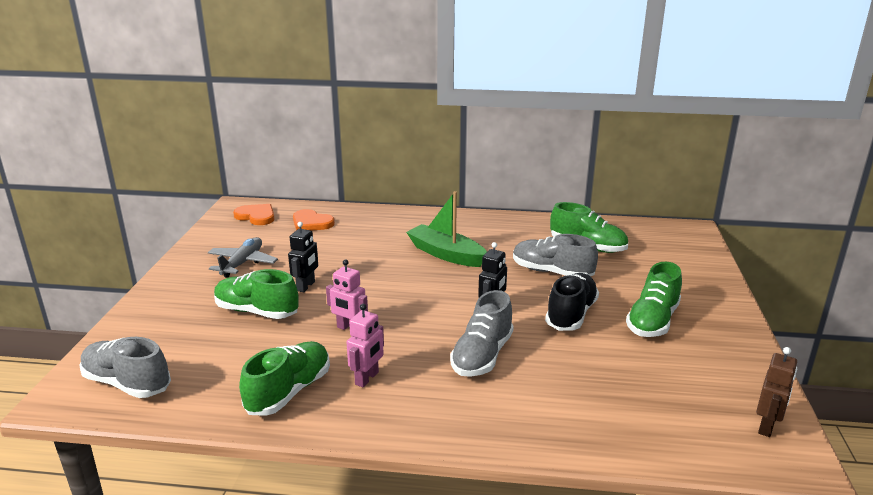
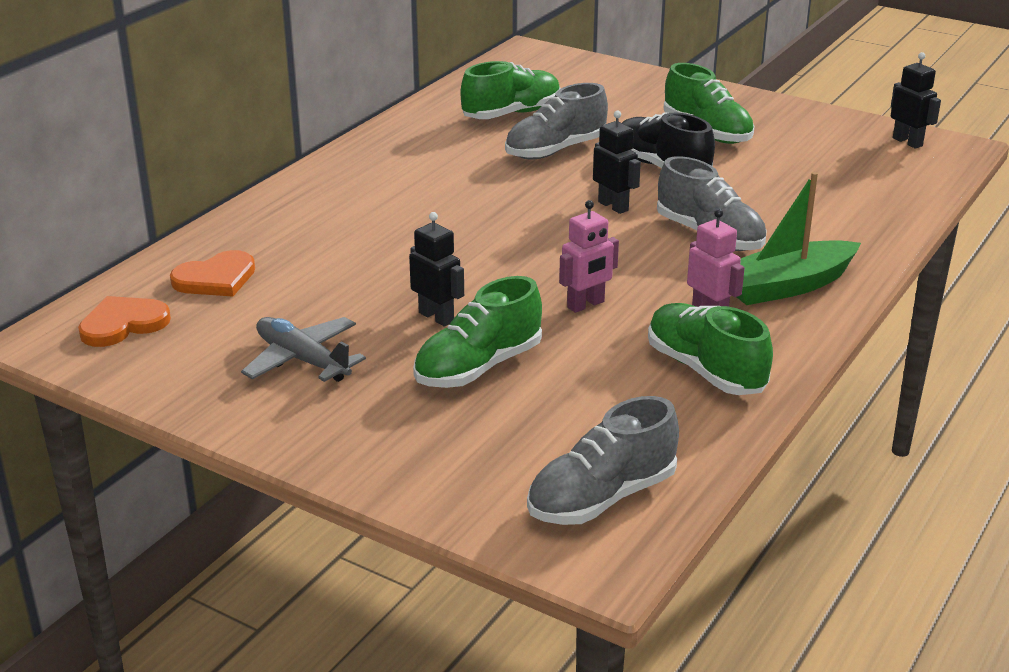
camera: 65 degrees left, 5 degrees up
green boat [406,191,487,267] -> green boat moved to [737,172,861,305]
brown robot [756,347,797,437] -> black robot [891,52,941,149]

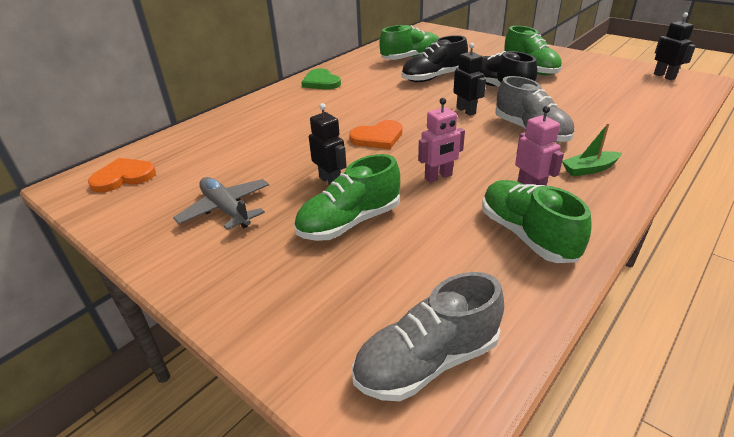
camera: 10 degrees right, 5 degrees up
orange heart [170,250,255,297] -> orange heart moved to [349,120,403,149]
grey shoe [505,83,608,160] -> black shoe [401,35,468,82]
green boat [737,172,861,305] -> green boat [562,123,622,177], size x0.55
none -> green heart [301,69,341,90]

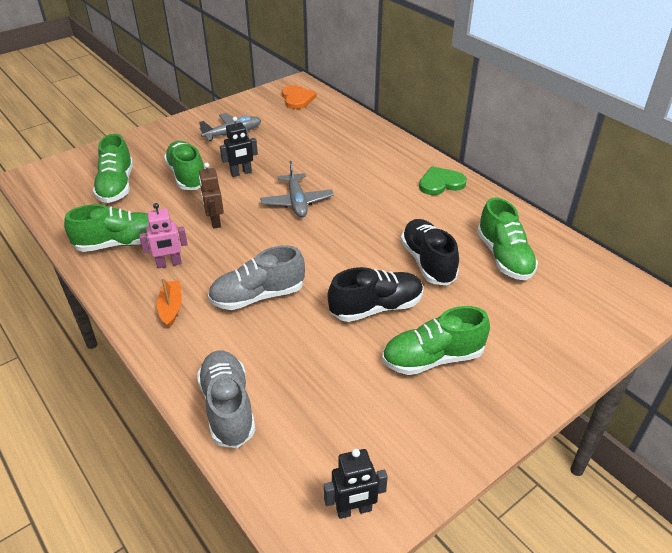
camera: 100 degrees right, 5 degrees up
orange heart [349,120,403,149] -> grey plane [260,161,334,218]
grey shoe [352,272,504,401] -> grey shoe moved to [197,350,255,448]
pink robot [418,98,465,183] -> brown robot [199,163,224,229]
black robot [453,43,486,116] -> none
green boat [562,123,622,177] -> orange boat [157,277,182,328]
none -> green shoe [93,134,133,203]

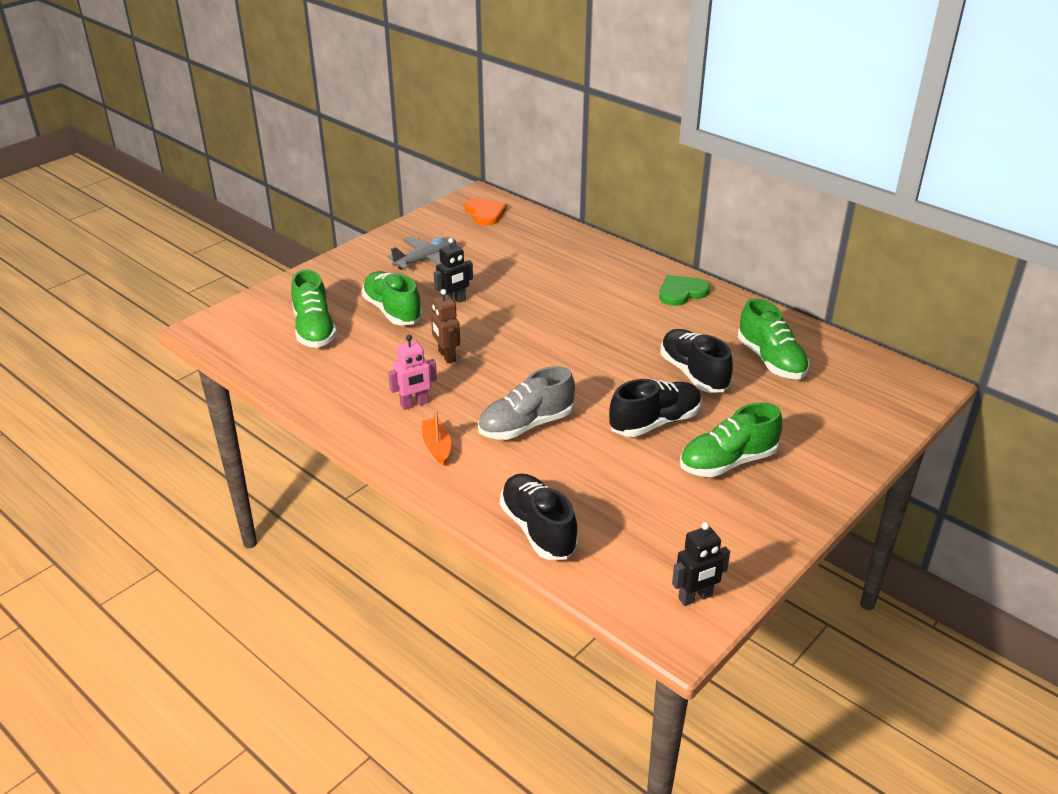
camera: 10 degrees left, 5 degrees down
green shoe [64,204,149,252] -> none
grey shoe [197,350,255,448] -> black shoe [500,473,579,560]
grey plane [260,161,334,218] -> none

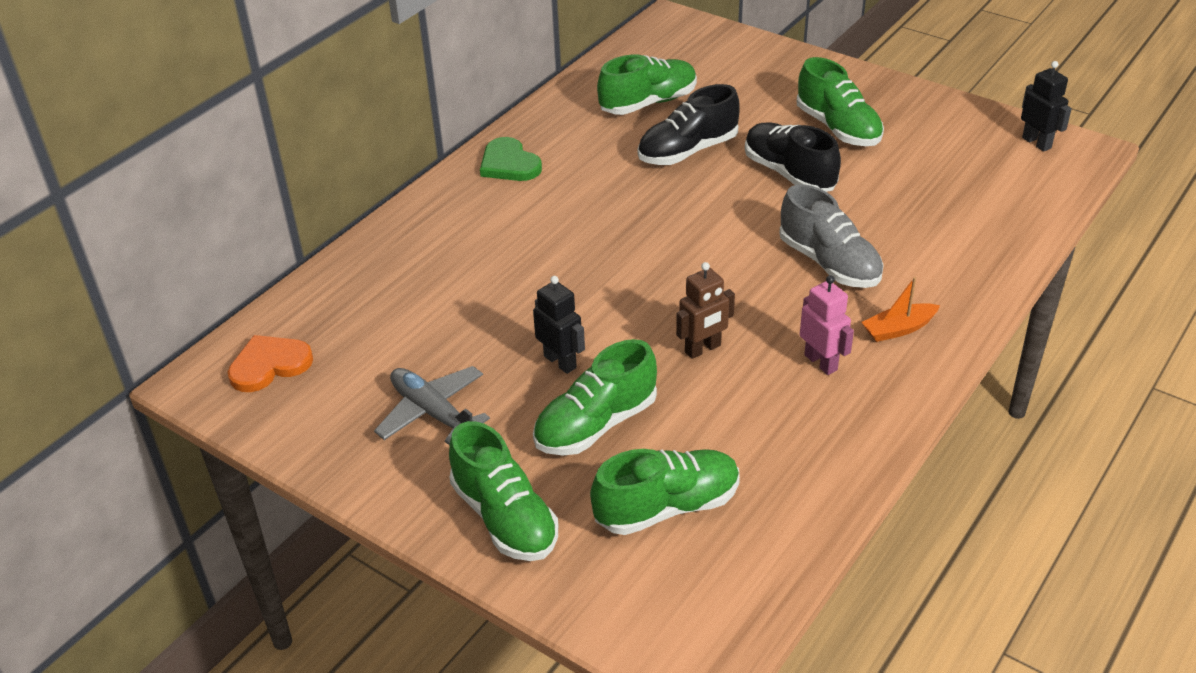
camera: 95 degrees left, 5 degrees up
black shoe [500,473,579,560] -> none
none -> green shoe [449,421,558,561]

